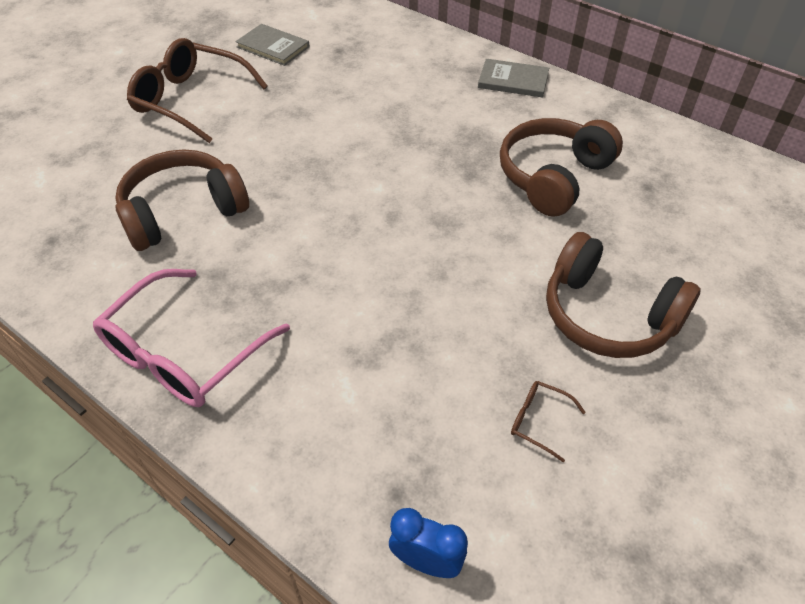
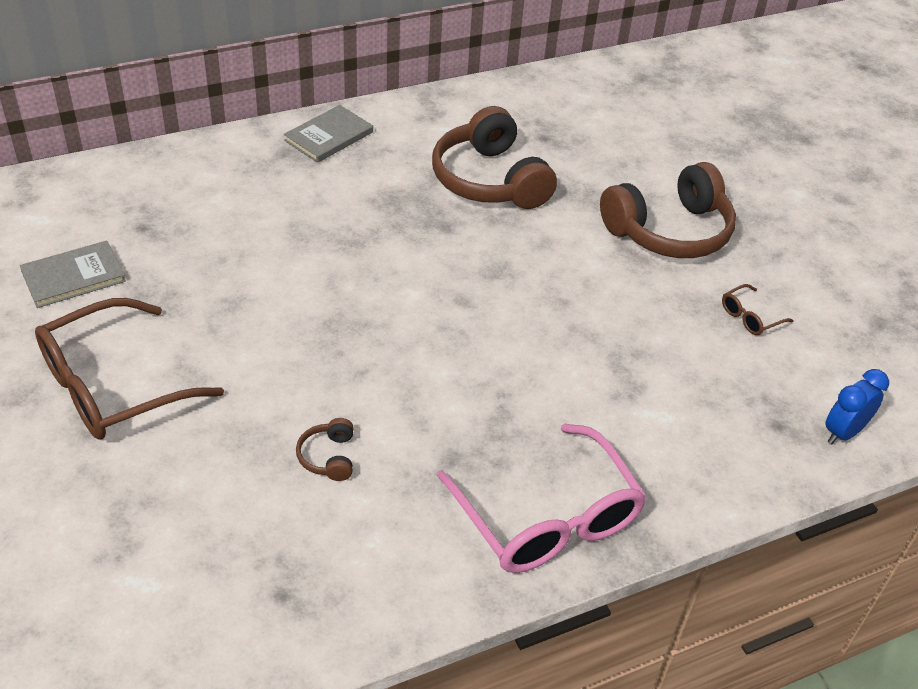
camera: 65 degrees left, 5 degrees down
brown headphones [115,149,249,251] -> brown headphones [296,418,354,481], size x0.42

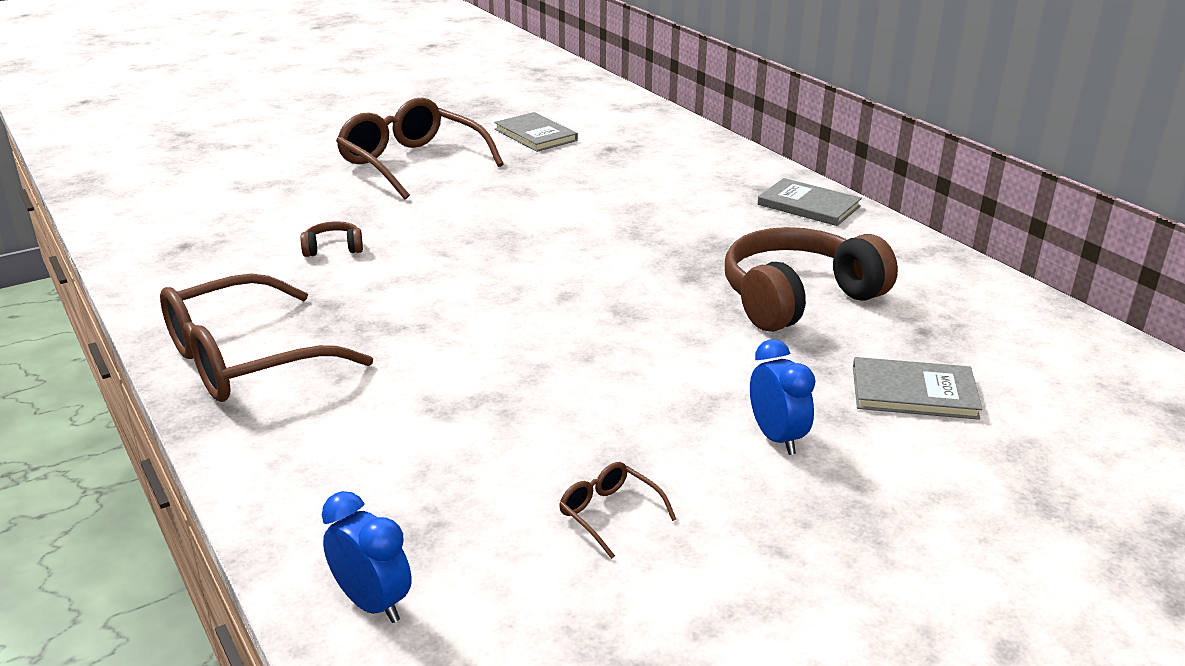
camera: 85 degrees right, 15 degrees down
pink glasses [437,424,647,573] -> brown glasses [160,273,373,402]
brown headphones [600,162,736,258] -> blue clock [750,339,816,455]
none -> grey book [853,357,982,420]

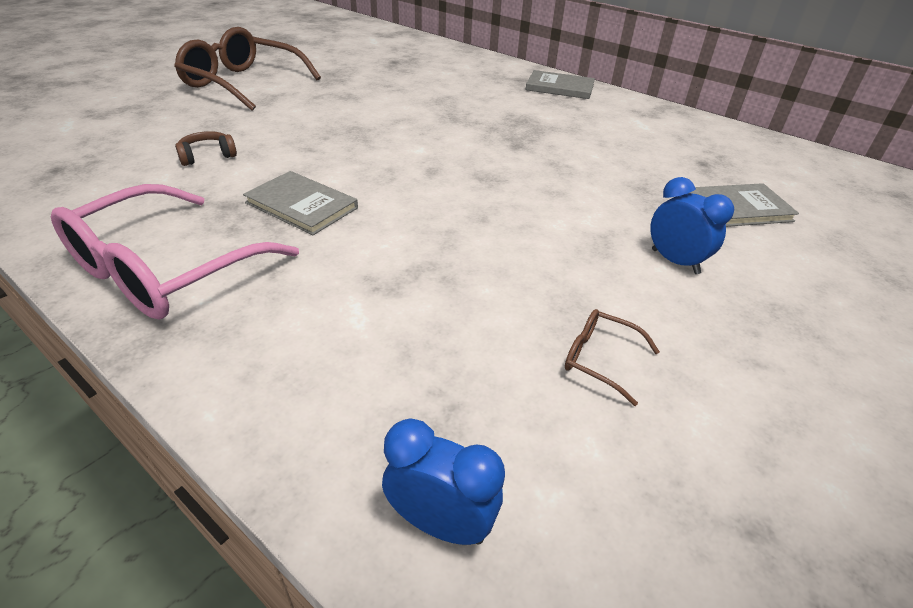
camera: 20 degrees left, 10 degrees up
brown glasses [160,273,373,402] -> pink glasses [51,184,299,320]
grey book [494,112,578,152] -> grey book moved to [243,171,358,235]
brown headphones [725,227,898,332] -> none

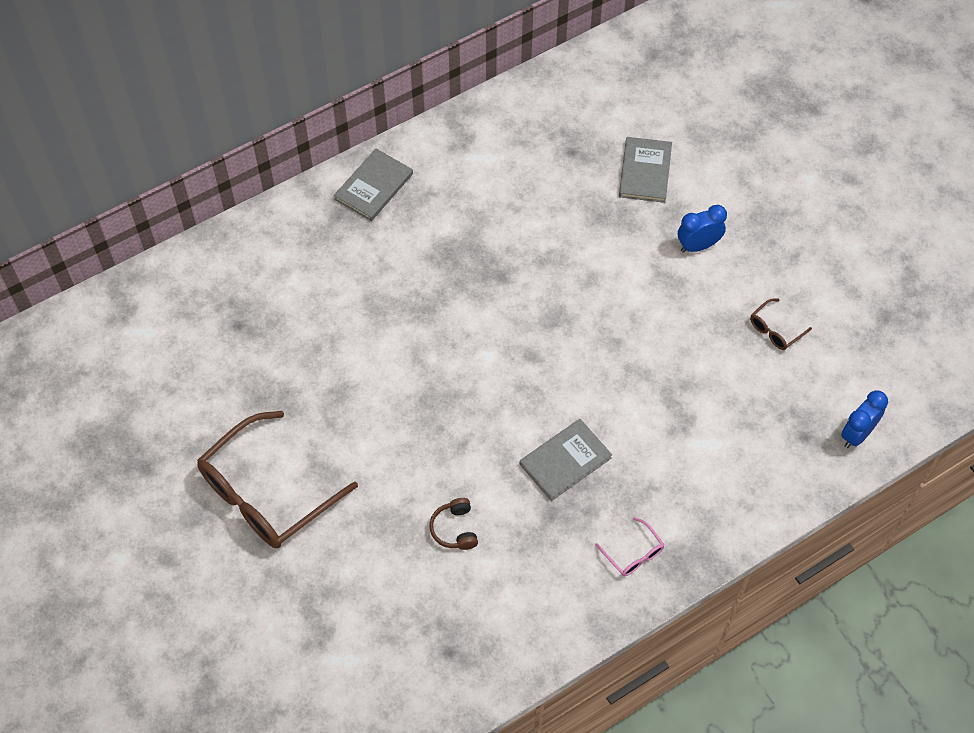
camera: 70 degrees left, 20 degrees up
pink glasses [51,184,299,320] -> pink glasses [595,517,664,576], size x0.42

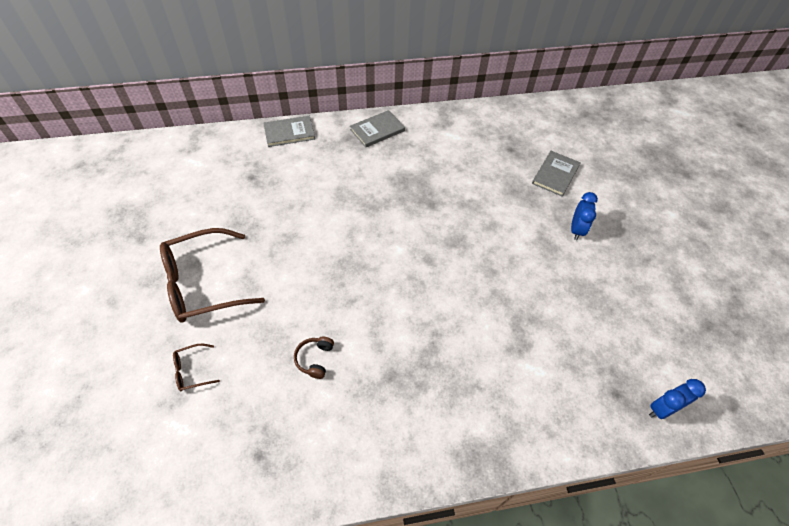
camera: 20 degrees right, 5 degrees down
grey book [519,419,612,501] -> grey book moved to [263,116,315,147]
pink glasses [595,517,664,576] -> none
blue clock [678,205,727,253] -> blue clock turned 105 degrees clockwise [571,192,598,240]
brown glasses [750,298,812,350] -> brown glasses moved to [173,344,220,391]

